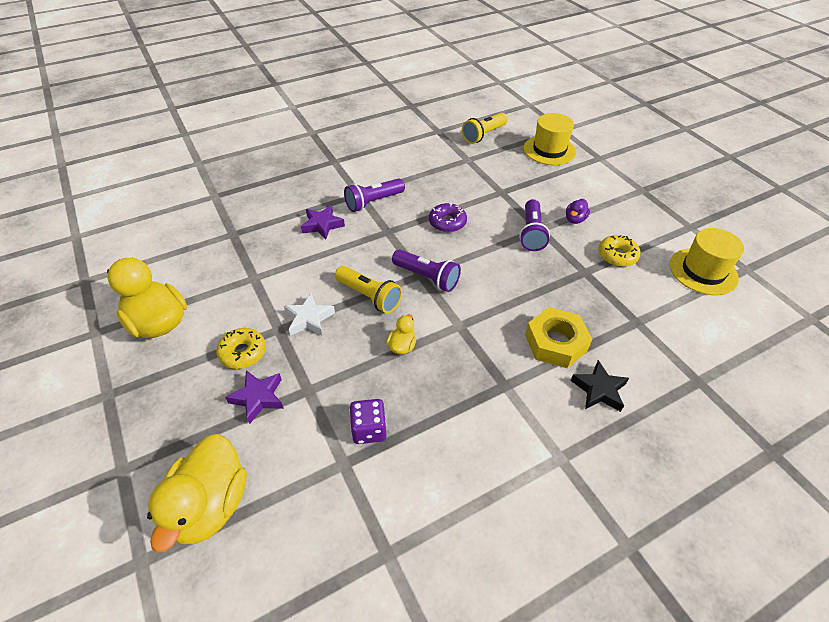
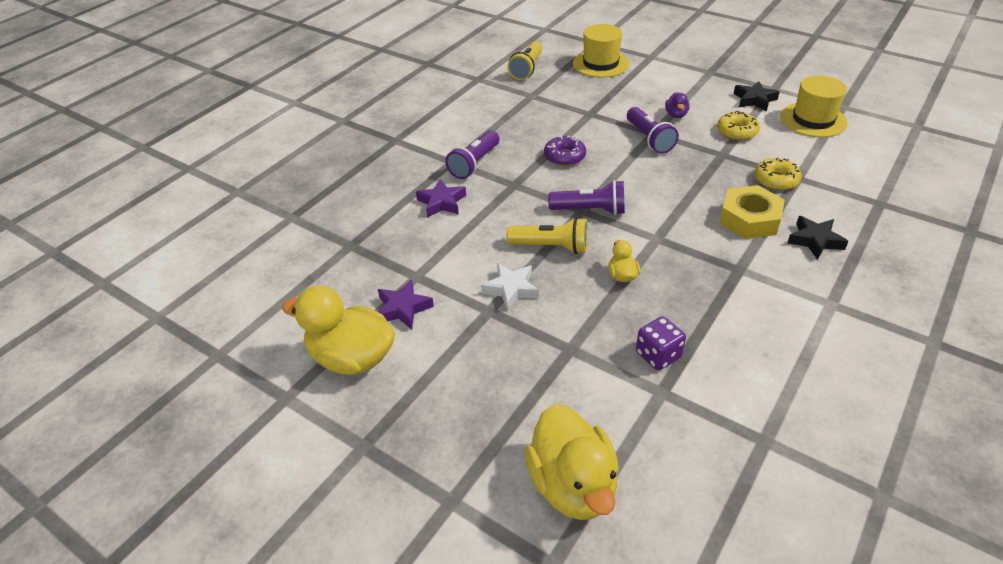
camera: 25 degrees left, 5 degrees down
yellow donut [216,328,266,369] -> yellow donut moved to [755,158,802,190]
purple star [225,370,284,424] -> purple star moved to [378,279,434,329]
none -> black star [734,81,779,111]

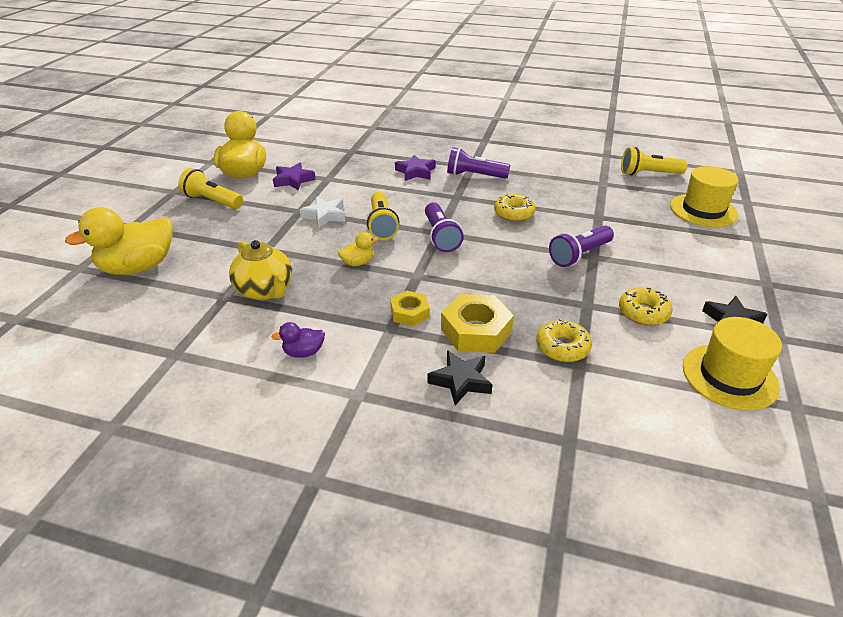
camera: 70 degrees right, 5 degrees down
purple donut [544,136,586,166] -> yellow donut [494,193,535,222]
purple dice [636,316,686,370] -> yellow teapot [229,240,292,300]
purple duck [665,92,690,118] -> purple duck moved to [272,322,325,358]
none -> yellow flashlight [178,168,243,209]
none -> yellow nut [390,290,430,326]

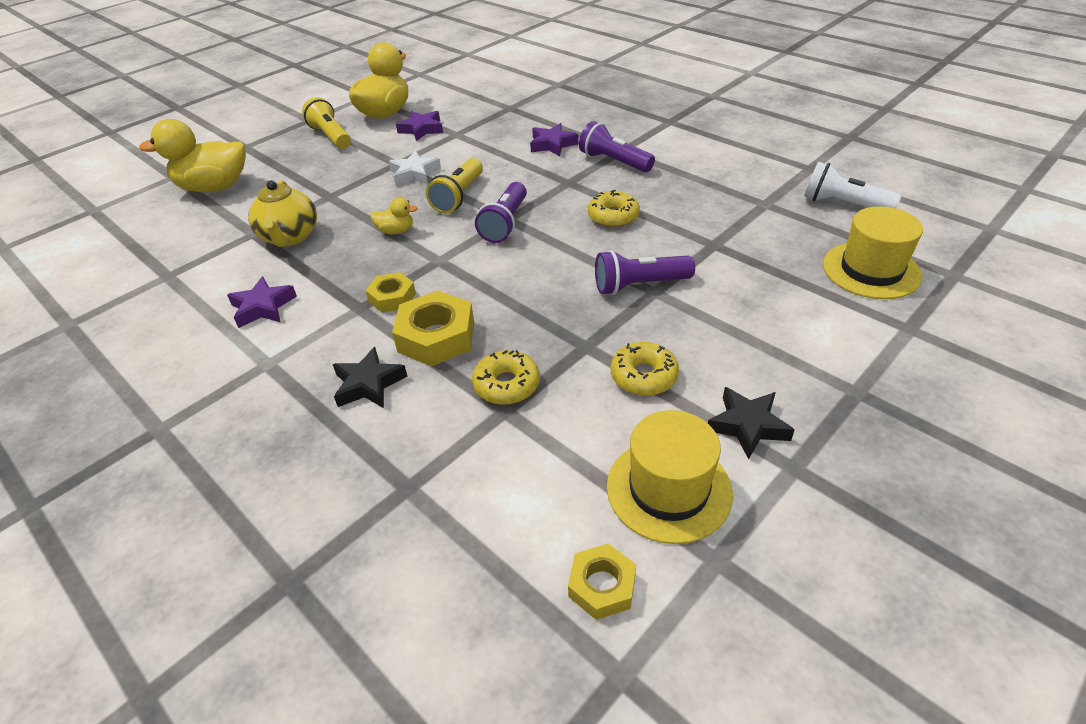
camera: 30 degrees right, 5 degrees up
purple duck [272,322,325,358] -> purple star [227,276,297,328]
yellow flashlight [621,147,687,176] -> white flashlight [804,161,901,208]
none -> yellow nut [568,544,636,620]

